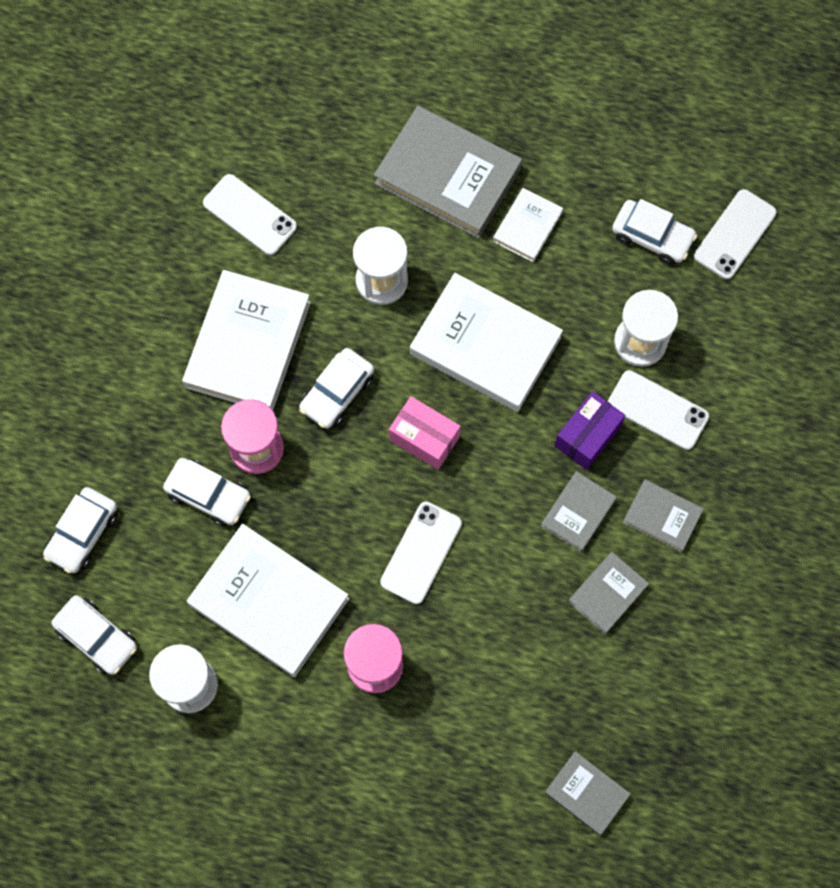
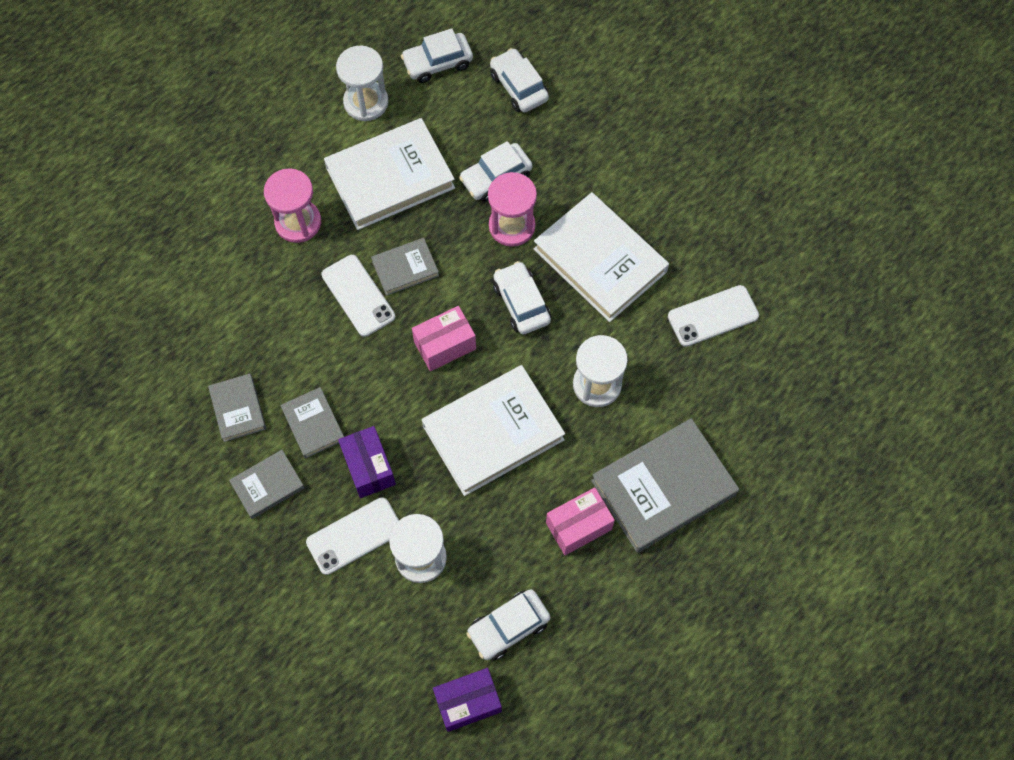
camera: 120 degrees right, 5 degrees down
white book [493,188,563,262] -> pink box [546,487,615,555]
grey book [545,751,631,835] -> grey book moved to [371,238,439,296]
white phone [694,189,777,279] -> purple box [433,668,502,732]

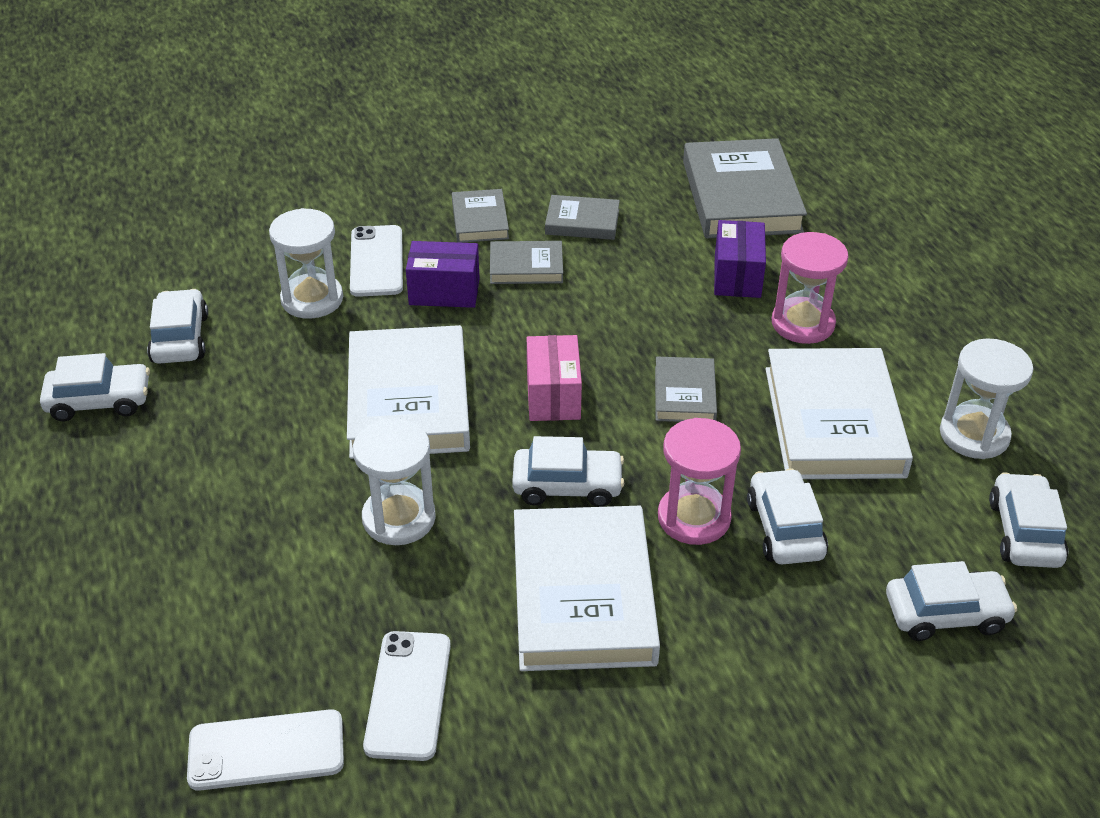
camera: 115 degrees right, 25 degrees down
white phone [321,255,395,337] -> white phone moved to [187,709,344,791]
purple box [433,668,502,732] -> purple box moved to [714,220,766,298]
white book [534,192,669,322] -> white book turned 75 degrees counterclockwise [514,506,660,671]
pink box [546,487,615,555] -> none
grey book [591,418,739,553] -> grey book moved to [683,138,807,239]
none -> white car [40,353,150,422]

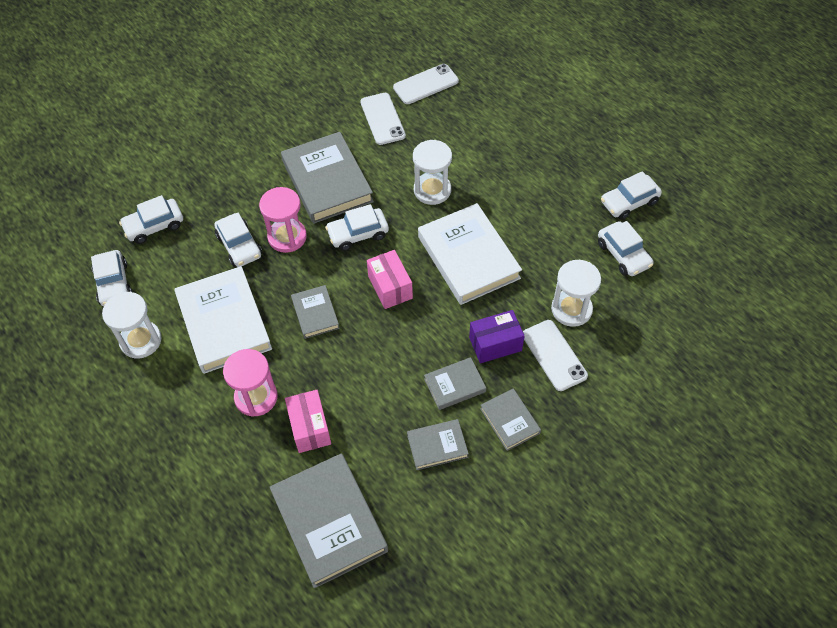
camera: 160 degrees right, 15 degrees up
white book [514,506,660,671] -> grey book [281,132,374,224]
purple box [714,220,766,298] -> pink box [285,390,331,453]

